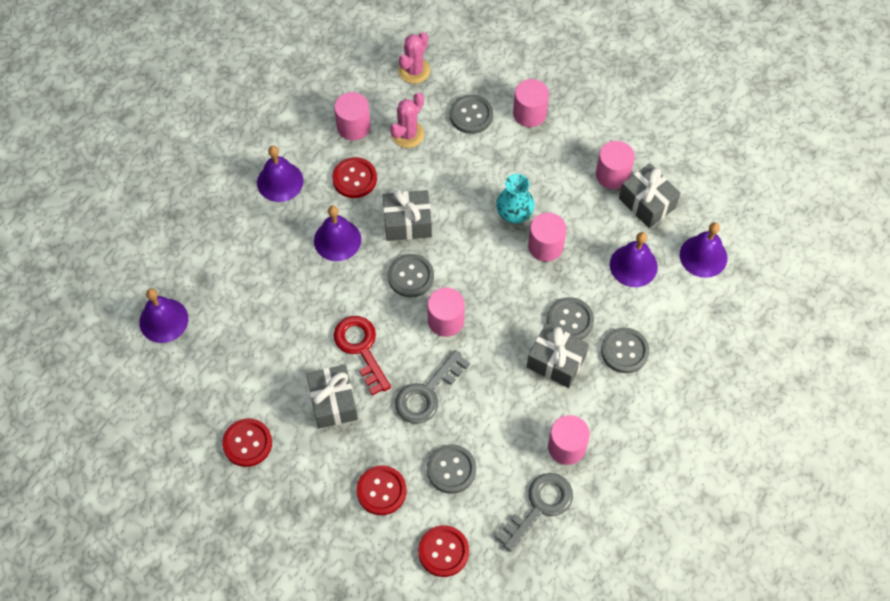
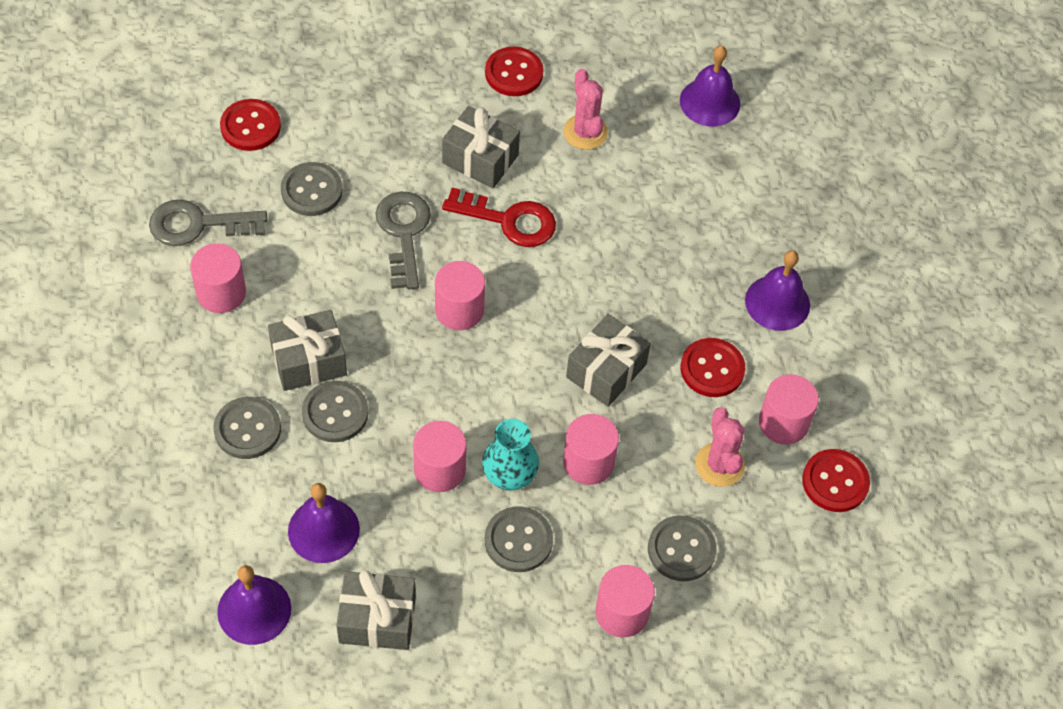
camera: 130 degrees right, 5 degrees down
purple bell [314,206,361,261] -> none
red button [357,465,407,515] -> red button moved to [802,449,870,512]
grey button [388,254,434,298] -> grey button moved to [485,506,553,572]
pink cactus [398,32,430,84] -> pink cactus moved to [563,69,608,150]
grey key [495,473,573,552] -> grey key turned 90 degrees clockwise [149,200,267,246]
pink cylinder [596,141,635,189] -> pink cylinder moved to [563,414,619,485]

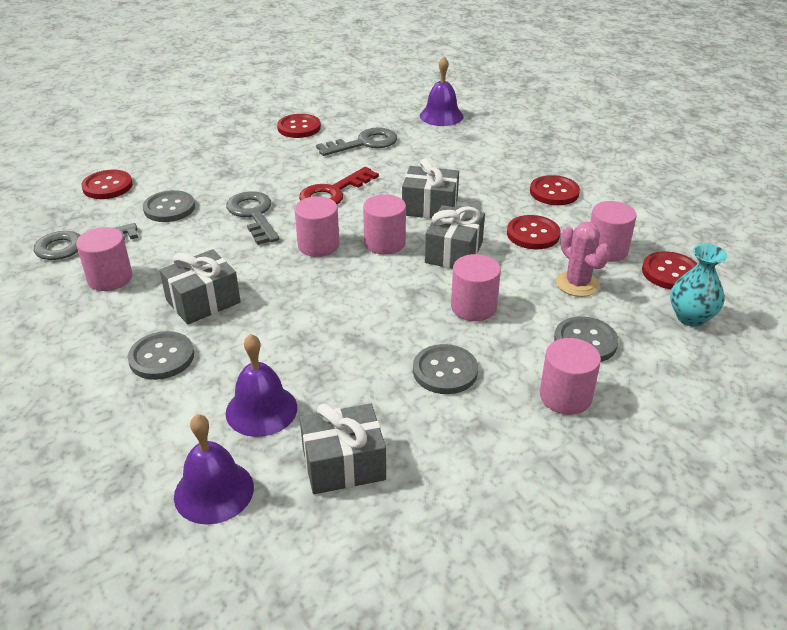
camera: 15 degrees left, 20 degrees down
grey button [302,381,368,442] -> none
pink cylinder [413,421,466,492] -> pink cylinder moved to [363,194,406,255]
grey gift [442,106,520,188] -> grey gift moved to [402,159,459,218]
red key [442,188,556,247] -> red key turned 135 degrees clockwise [299,167,379,204]
turquoise vase [482,419,539,490] -> turquoise vase moved to [670,244,728,327]
pink cactus [563,69,608,150] -> grey key [316,127,397,156]
purple bell [745,250,810,331] -> red button [530,175,580,205]

